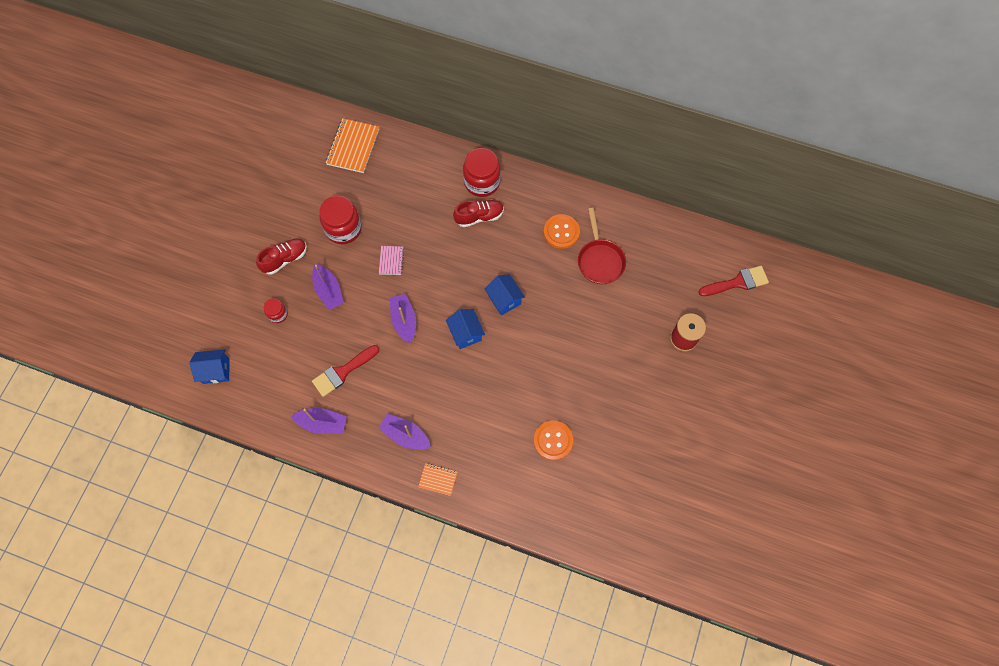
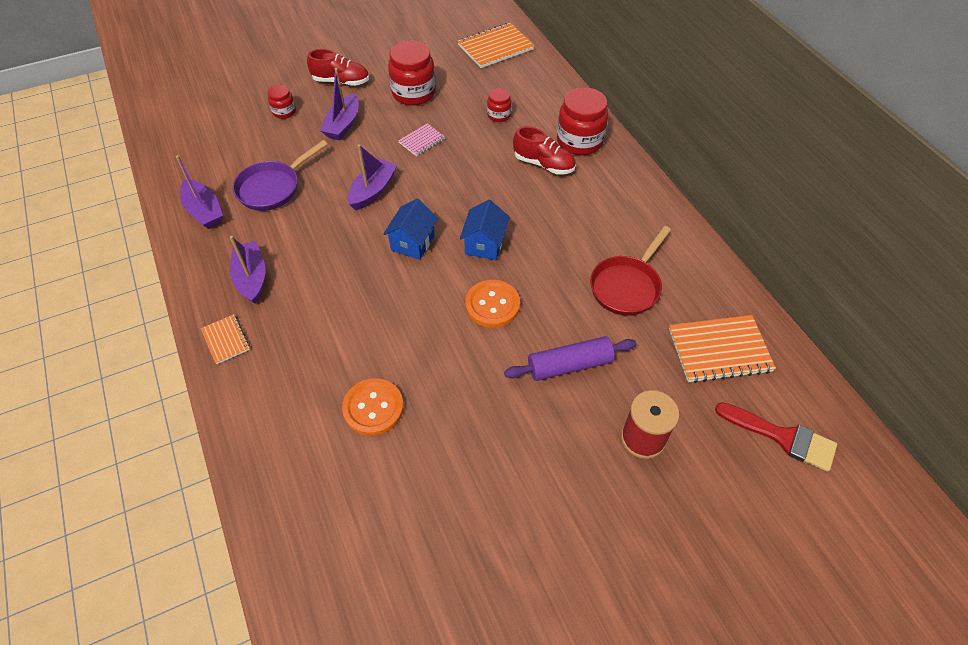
camera: 45 degrees right, 15 degrees down
blue house [190,349,229,384] -> none
red brush [312,345,379,397] -> purple pan [233,140,328,211]
orange button [544,214,580,249] -> orange button moved to [465,280,520,328]
none -> red jar [487,88,512,122]
none -> purple rolling pin [504,336,637,381]
none -> orange notebook [669,315,776,383]

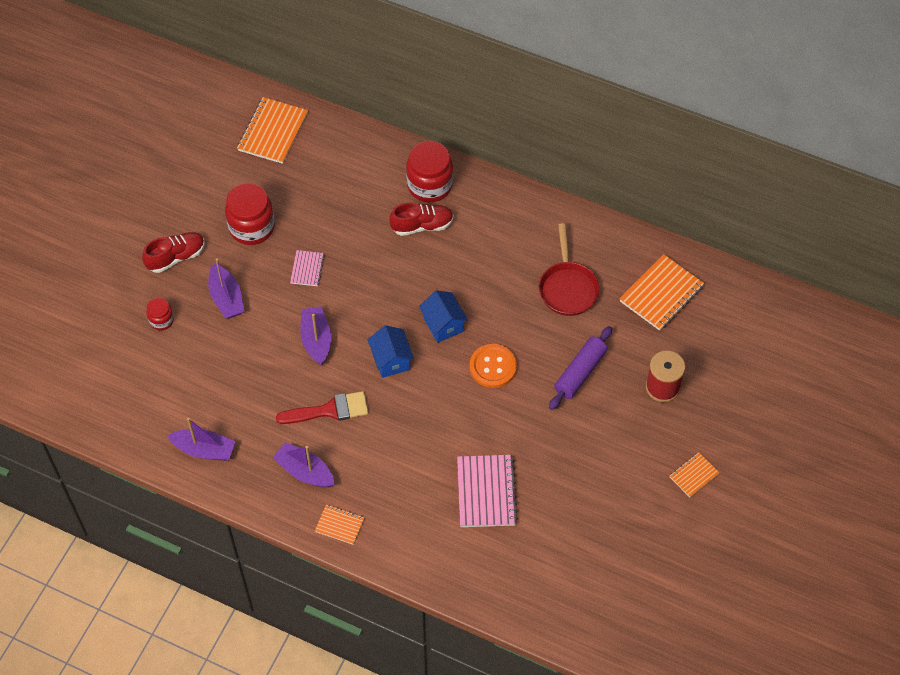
camera: 40 degrees left, 5 degrees up
purple pan [233,140,328,211] -> none
orange button [342,378,404,436] -> pink notebook [457,455,518,527]
red jar [487,88,512,122] -> none
red brush [715,402,837,472] -> red brush moved to [276,391,368,424]
none -> orange notebook [670,452,719,497]

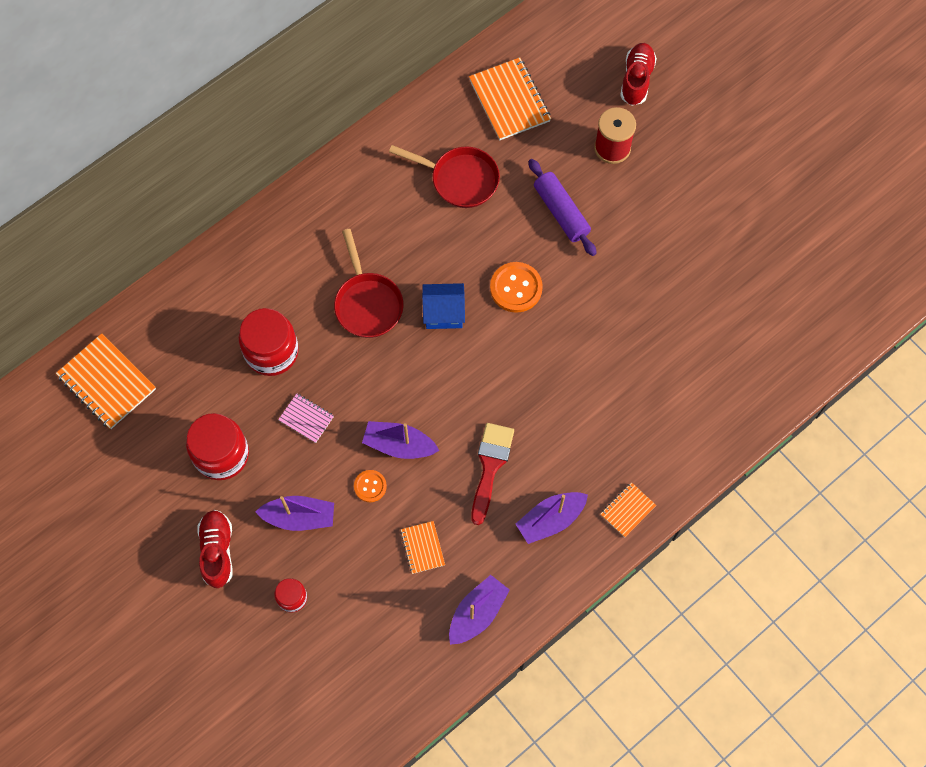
camera: 65 degrees left, 10 degrees up
blue house [368,325,414,378] -> none
red shoe [389,203,454,236] -> red shoe moved to [620,43,657,106]
red jar [406,141,453,202] -> red jar moved to [239,308,299,376]
pink notebook [457,455,518,527] -> none
orange notebook [670,452,719,497] -> orange notebook moved to [400,521,445,574]
none -> red pan [334,229,404,338]
none -> orange button [354,470,387,502]

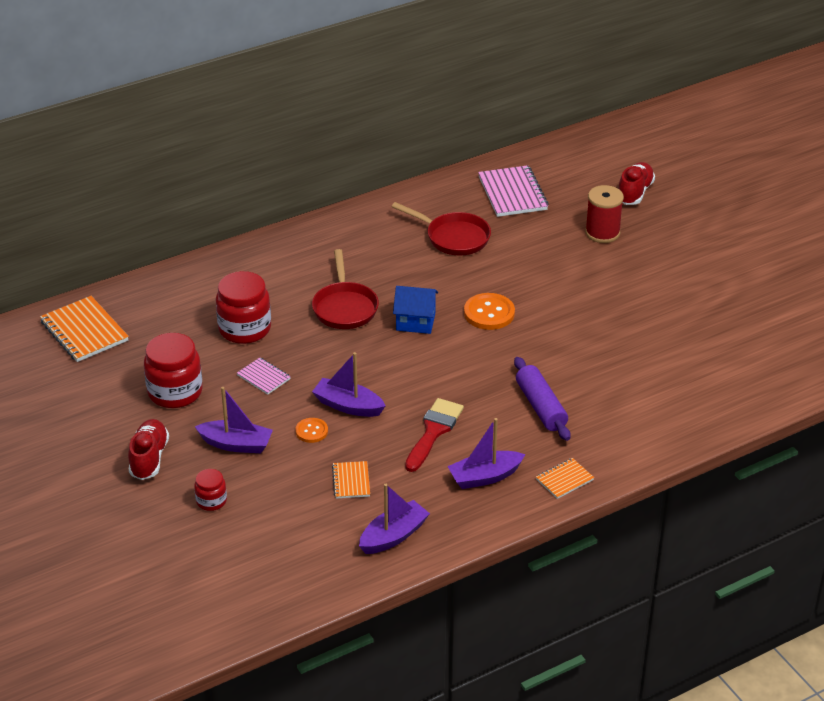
camera: 10 degrees right, 30 degrees down
orange notebook [469,57,551,140] -> pink notebook [478,165,549,217]
purple rolling pin [529,159,597,256] -> purple rolling pin moved to [514,357,571,441]

